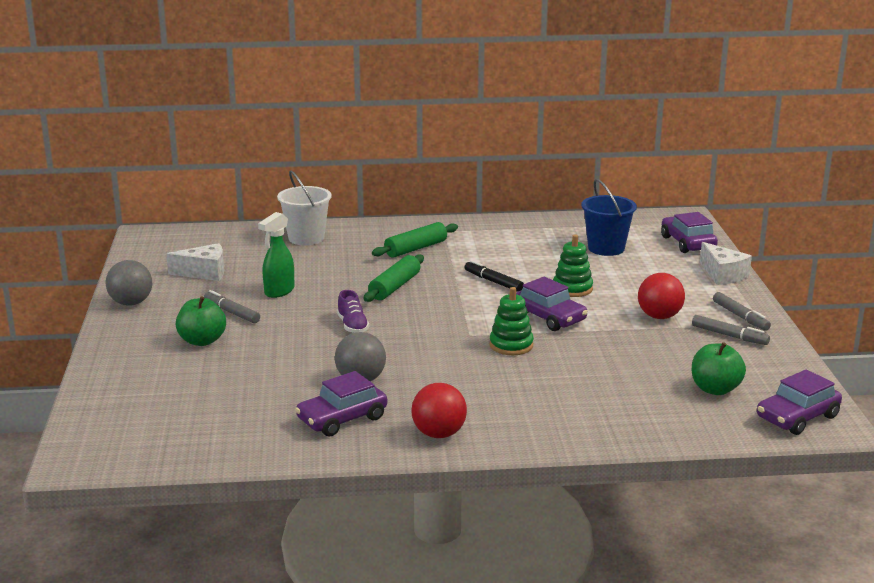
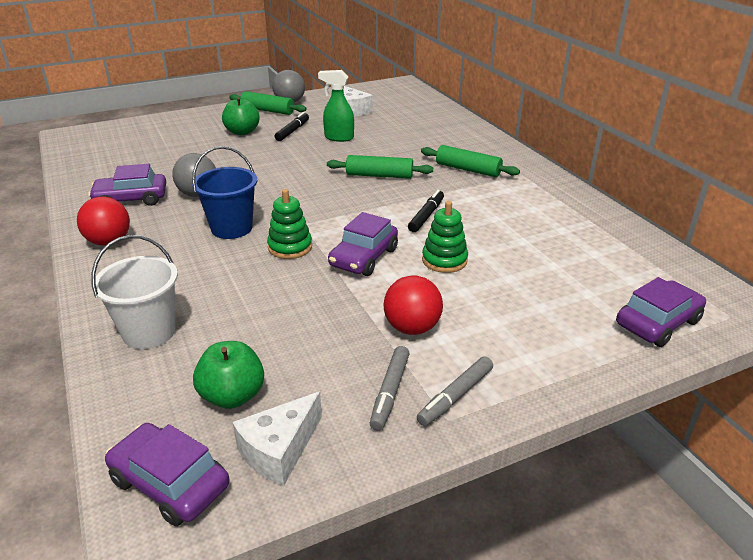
camera: 70 degrees right, 10 degrees up
grey marker [204,290,260,323] -> black marker [275,112,309,141]
white bucket [277,171,332,245] -> white bucket moved to [91,235,178,349]
purple car [295,371,387,437] -> purple car turned 45 degrees counterclockwise [88,164,166,206]
purple shoe [337,290,369,333] -> none
blue bucket [581,179,637,256] -> blue bucket moved to [192,146,257,239]
white cheese [700,242,752,285] -> white cheese moved to [232,392,322,486]
none -> green rolling pin [229,91,307,115]

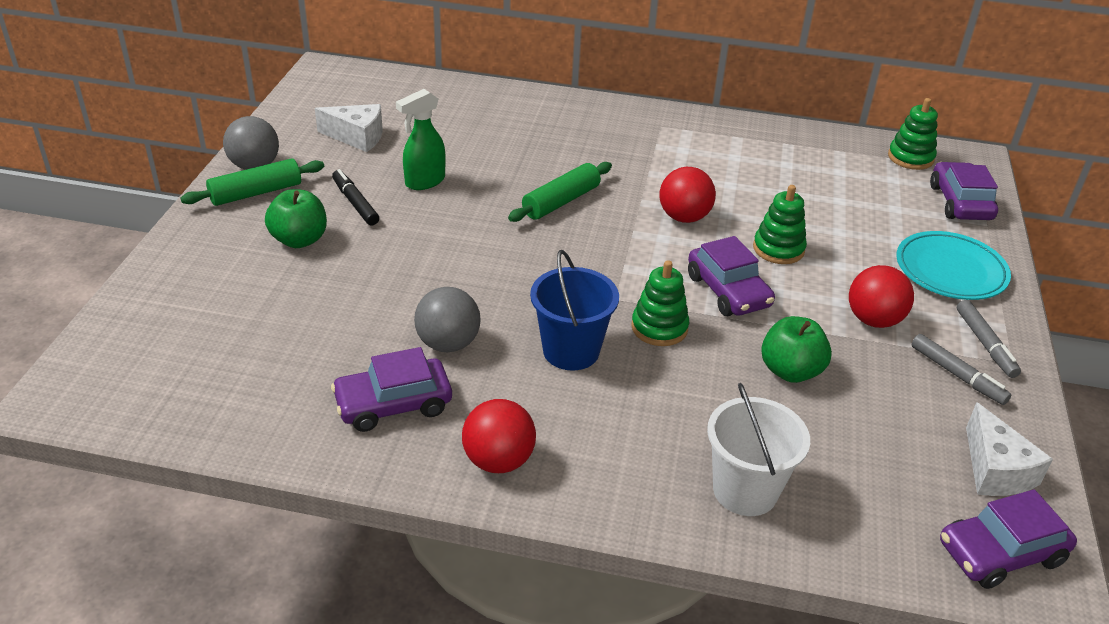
camera: 55 degrees left, 5 degrees up
purple car [88,164,166,206] -> purple car turned 45 degrees clockwise [331,347,452,432]
green apple [193,341,264,409] -> green apple moved to [761,316,832,383]
black marker [408,190,444,232] -> red ball [659,167,716,223]
green rolling pin [421,145,520,177] -> none
none -> green stacking toy [888,98,938,170]
none -> turquoise plate [896,231,1011,300]

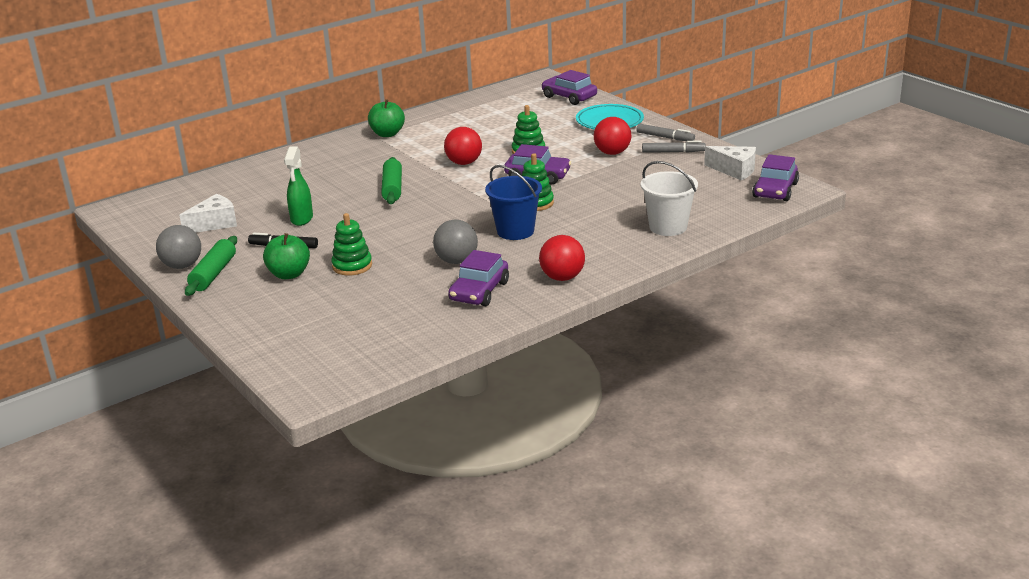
camera: 45 degrees left, 10 degrees down
green apple [761,316,832,383] -> green apple moved to [368,99,405,137]
green stacking toy [888,98,938,170] -> green stacking toy moved to [331,213,372,276]

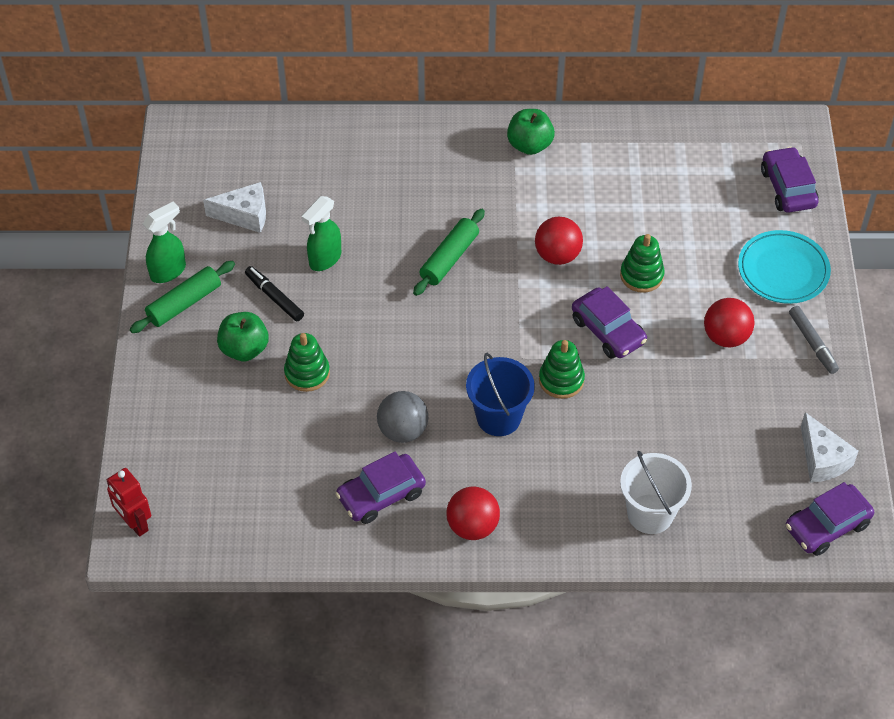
camera: 35 degrees right, 25 degrees up
grey ball [156,225,201,269] -> green spray bottle [143,202,186,283]
grey marker [642,141,706,153] -> none
none -> red robot [107,468,151,537]

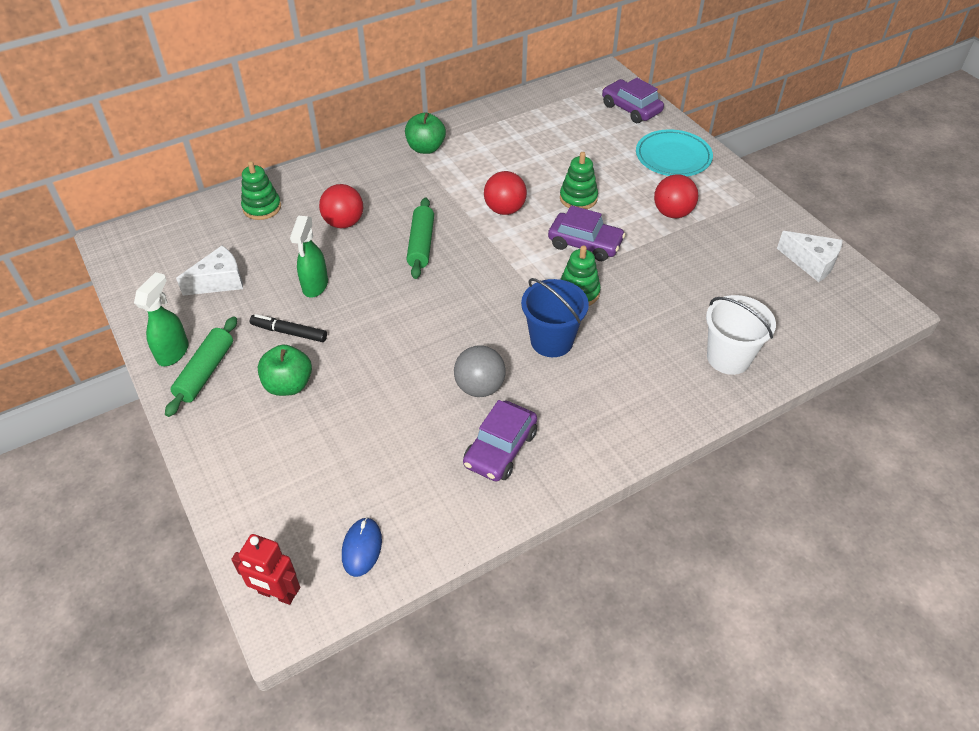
camera: 30 degrees left, 5 degrees down
green stacking toy [284,333,330,392] -> green stacking toy moved to [241,161,281,220]
red ball [446,487,500,540] -> red ball moved to [319,184,363,228]
purple car [785,482,874,556] -> none
grey marker [789,306,839,374] -> none
none -> blue mouse [342,517,382,577]

